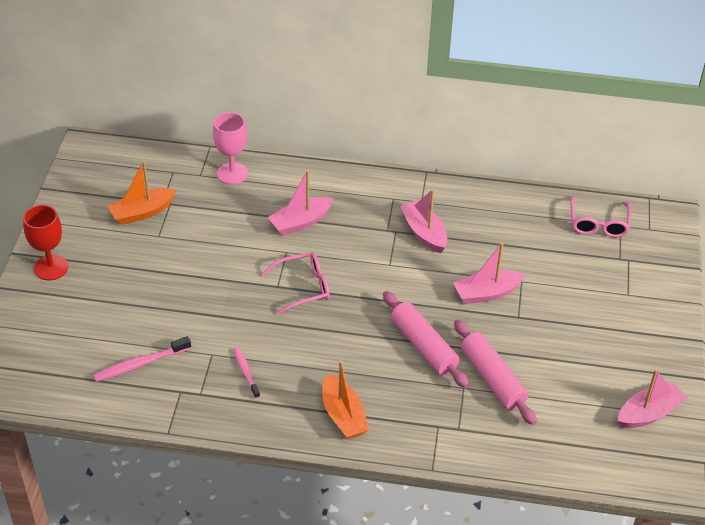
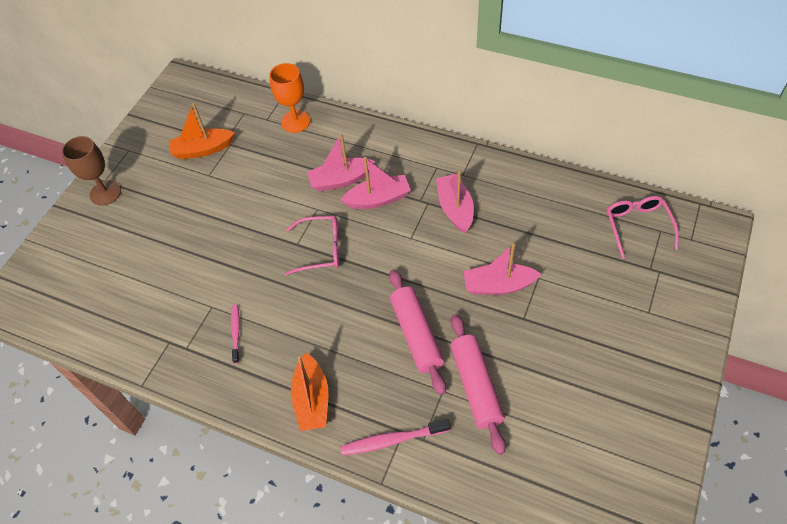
camera: 20 degrees right, 10 degrees up
red goblet [23,205,68,280] -> brown goblet [62,136,121,206]
pink toothbrush [93,336,191,382] -> pink toothbrush moved to [340,419,450,456]
pink goblet [213,112,248,185] -> orange goblet [269,63,310,133]
pink glasses [571,196,631,237] -> pink glasses turned 150 degrees clockwise [607,196,679,259]
pink boat [618,369,688,428] -> pink boat moved to [341,157,411,209]

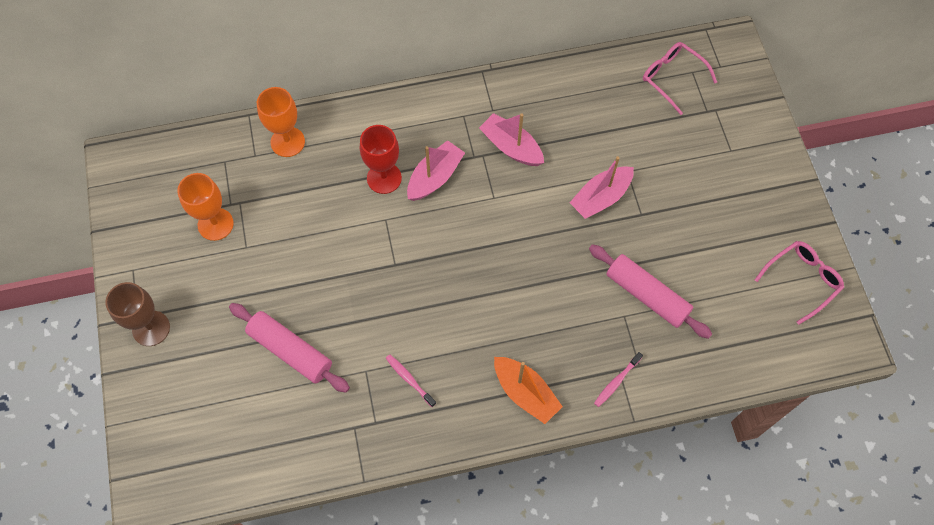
camera: 40 degrees left, 10 degrees up
orange boat [169,103,235,159] -> orange goblet [177,173,234,241]
pink glasses [285,216,339,275] -> pink glasses moved to [755,241,844,325]
pink boat [307,133,375,191] -> red goblet [360,125,402,194]
pink toothbrush [340,419,450,456] -> pink toothbrush [594,352,643,407], size x0.65
pink rolling pin [389,269,446,395] -> pink rolling pin moved to [229,303,350,393]

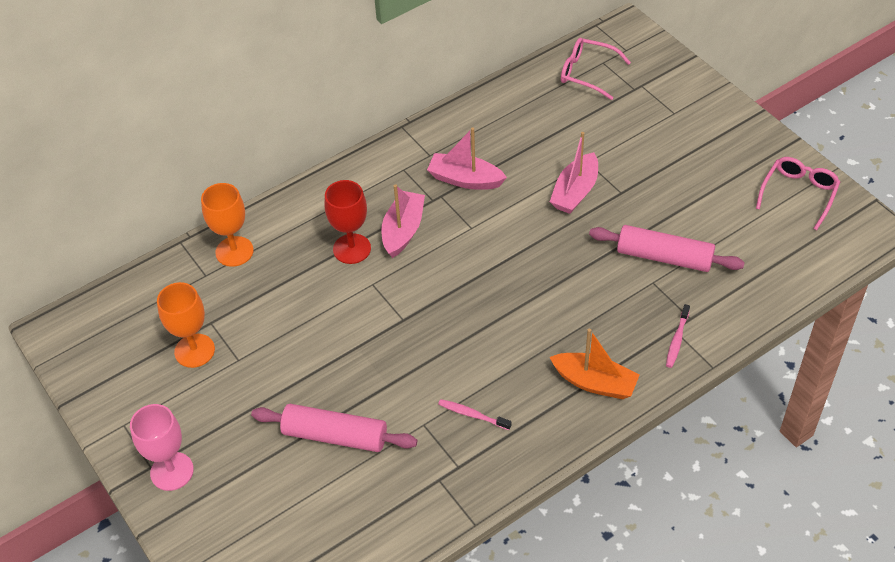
camera: 20 degrees left, 15 degrees down
brown goblet [105,282,170,346] -> pink goblet [130,404,194,491]

